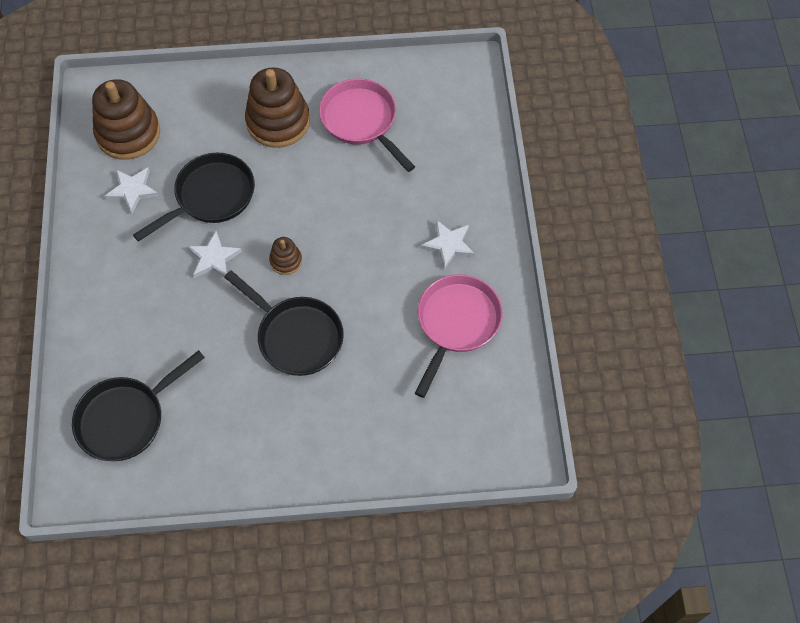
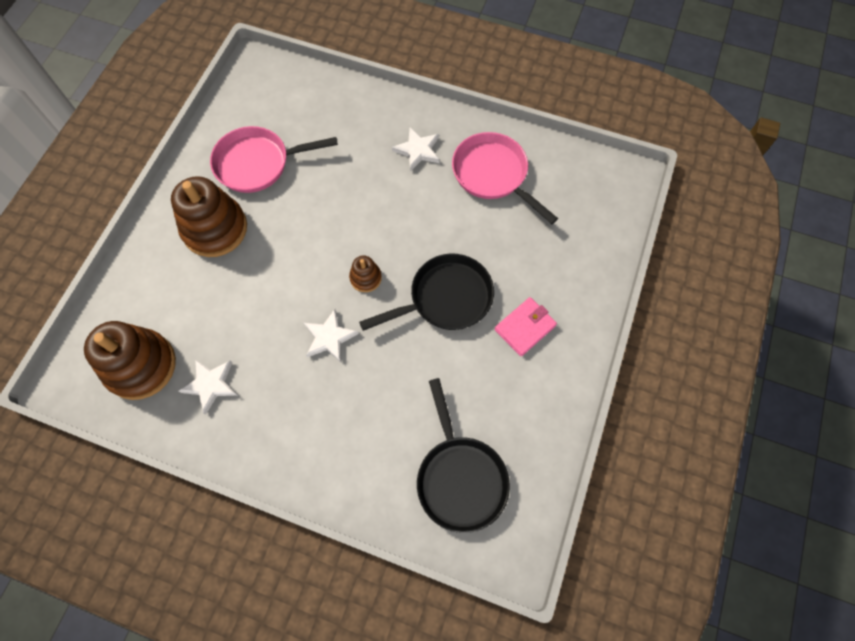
camera: 65 degrees left, 5 degrees up
black pan [133,153,255,242] -> none
none -> pink wallet [495,297,557,356]

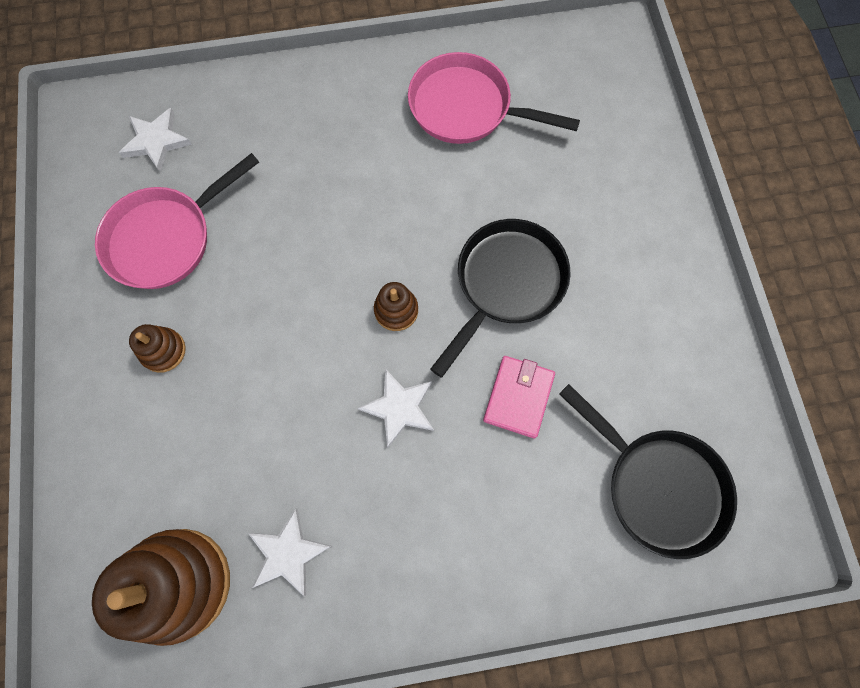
camera: 30 degrees left, 5 degrees up
brown stacking toy [171,176,247,257] -> brown stacking toy [129,324,186,373], size x0.47
white star [392,127,440,172] -> white star moved to [119,108,192,172]
pink wallet [495,297,557,356] -> pink wallet moved to [483,356,555,438]

